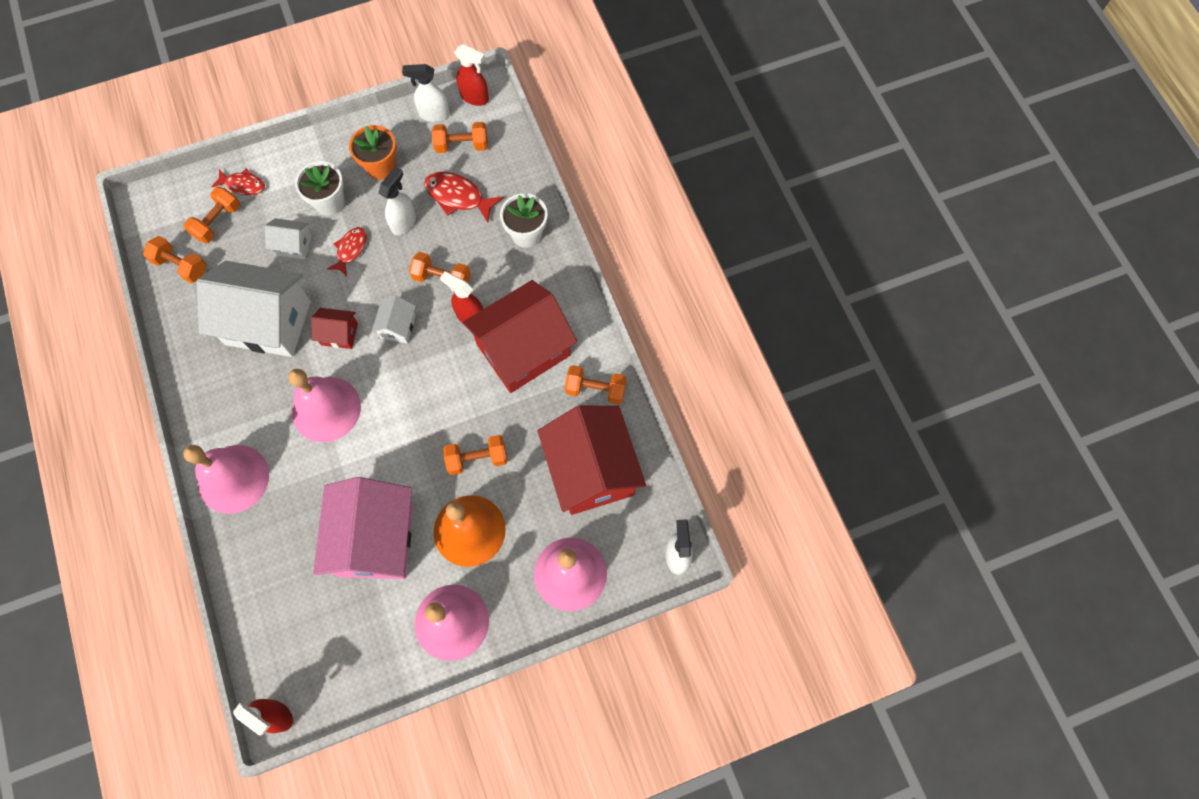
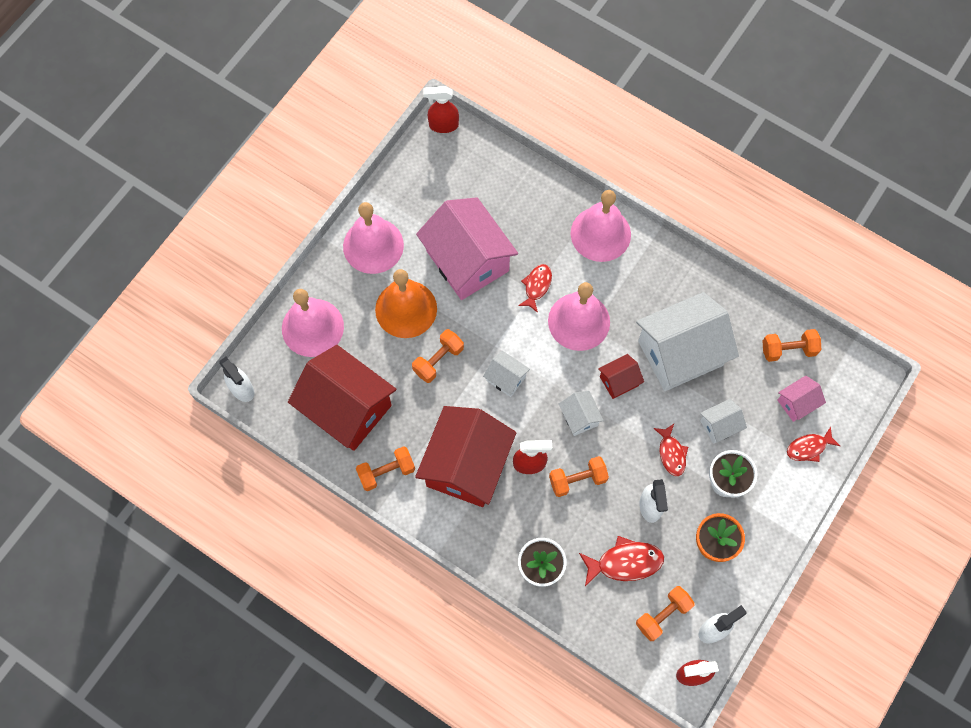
camera: 145 degrees right, 0 degrees up
orange dumbbell [184,187,240,243] -> pink house [778,376,826,422]
none -> white house [483,351,530,397]
none -> red fish [518,264,552,313]

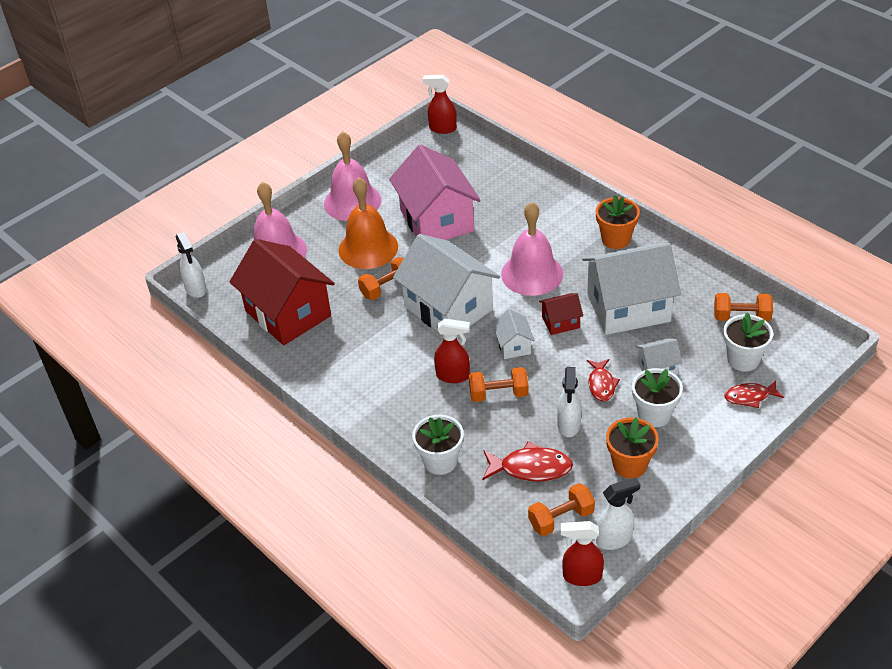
camera: 15 degrees right, 25 degrees down
orange dumbbell [356,446,415,491] -> none
red house [415,406,516,507] -> none
white house [483,351,530,397] -> white house [393,234,500,335], size x2.23
red fish [518,264,552,313] -> none
pink bell [571,190,631,262] -> none
pink house [778,376,826,422] -> white flower pot [723,313,773,371]
none -> orange flower pot [596,195,640,249]

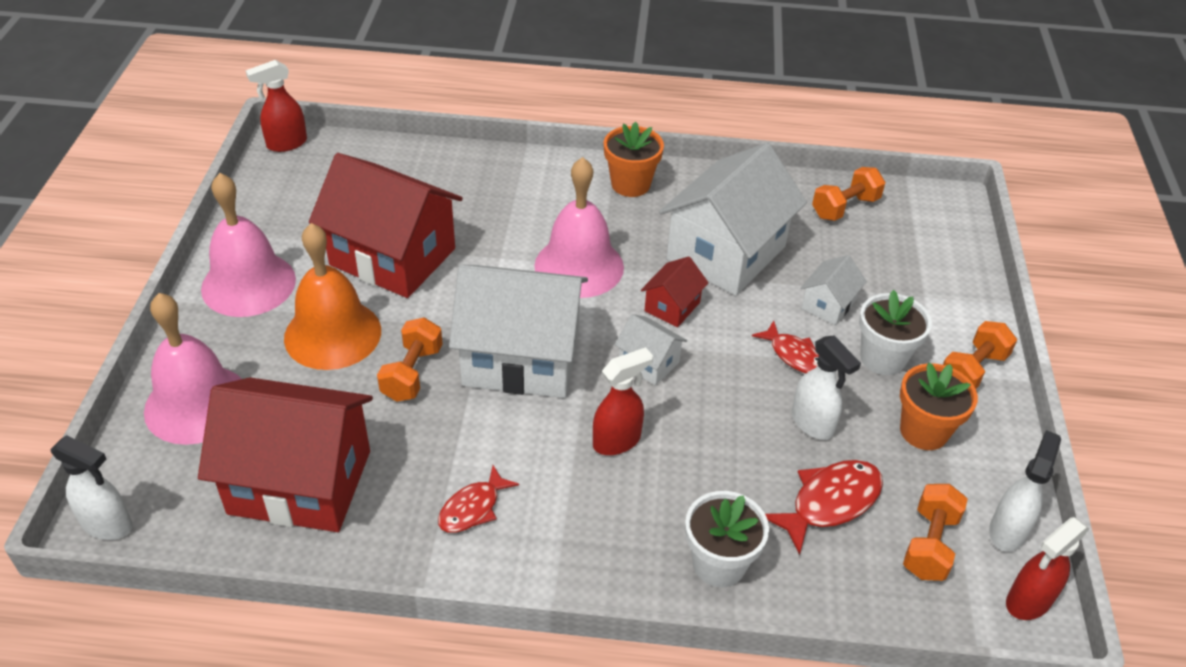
camera: 45 degrees left, 0 degrees up
pink house [389,144,481,240] -> red house [309,153,463,298]
orange dumbbell [469,367,529,402] -> orange dumbbell moved to [943,321,1017,389]
white flower pot [723,313,773,371] -> none
red fish [724,380,784,408] -> red fish moved to [438,465,519,533]

